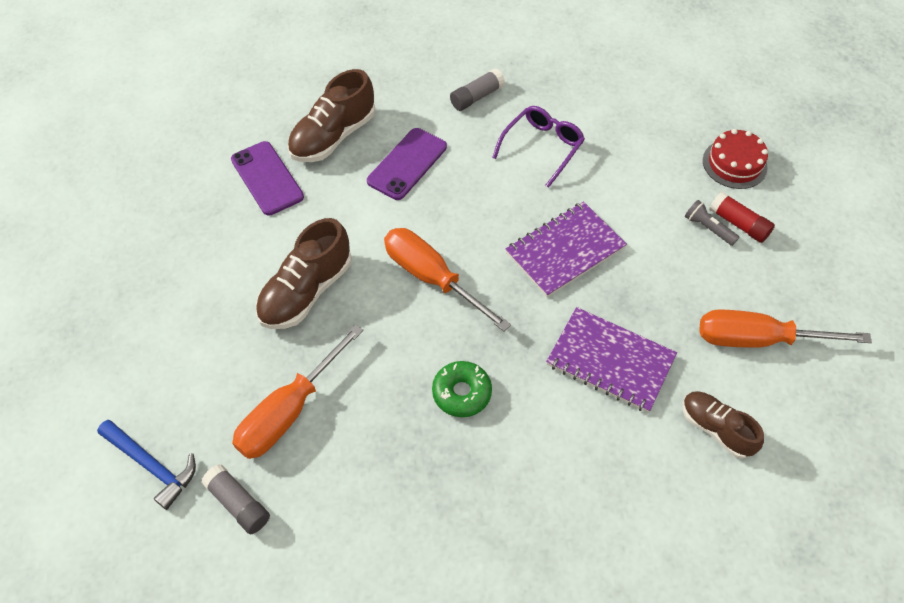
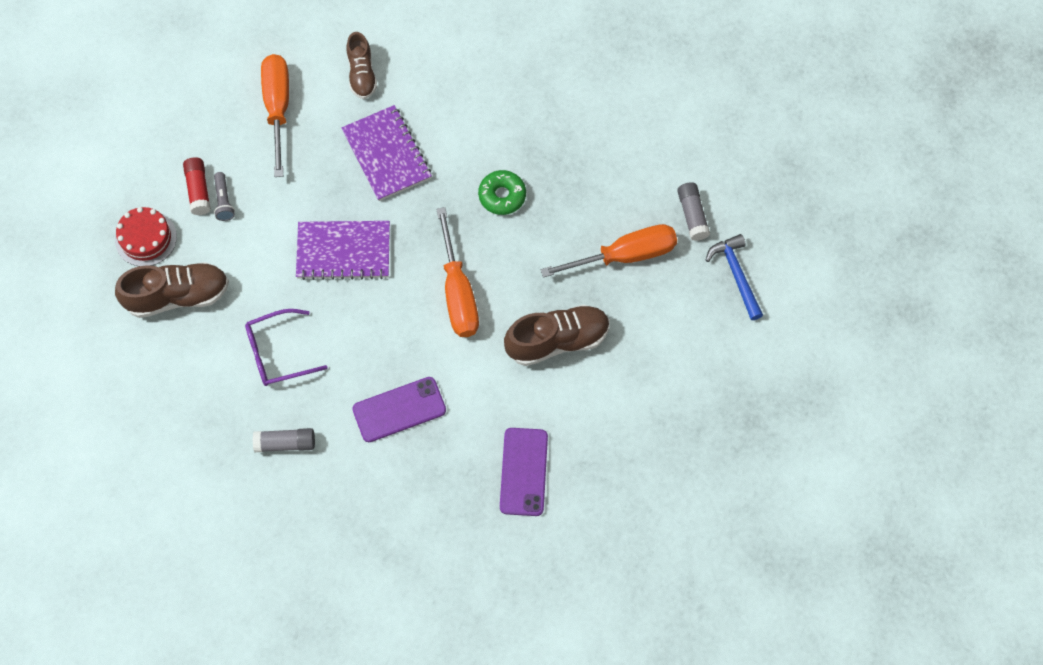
camera: 145 degrees left, 10 degrees up
brown shoe [288,69,375,162] -> brown shoe moved to [115,262,229,318]
orange screwdriver [699,309,872,348] -> orange screwdriver turned 135 degrees counterclockwise [261,54,289,177]

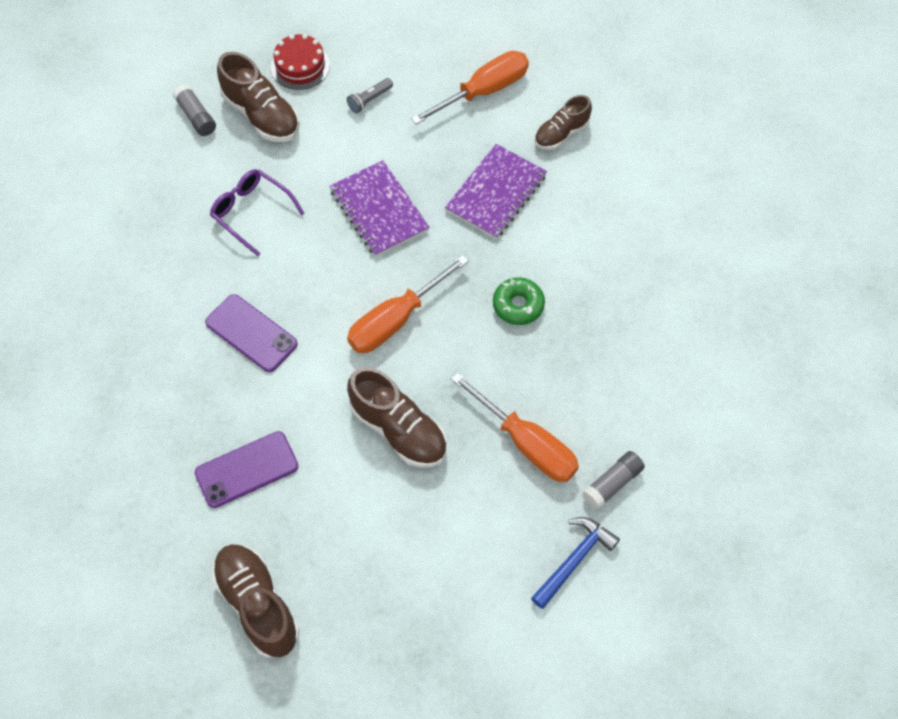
camera: 60 degrees right, 5 degrees down
red glue stick [183,157,211,215] -> none
grey glue stick [253,428,315,452] -> grey glue stick moved to [173,84,216,136]
none -> brown shoe [211,544,299,658]

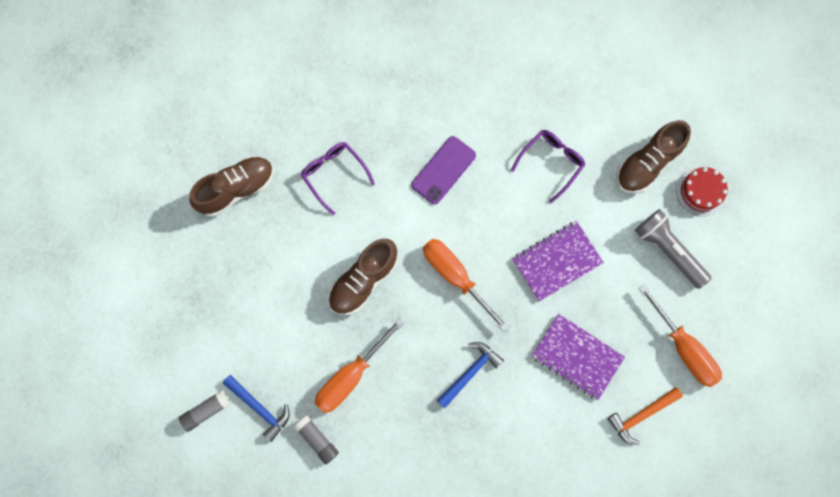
camera: 90 degrees right, 15 degrees up
grey glue stick [173,84,216,136] -> grey glue stick moved to [179,390,230,432]
purple phone [195,431,298,508] -> purple glasses [301,142,375,215]
grey flashlight [347,78,393,113] -> grey flashlight [635,209,712,289], size x2.02
green donut [493,277,545,325] -> blue hammer [437,342,504,408]
brown shoe [534,95,592,150] -> orange hammer [607,387,683,445]

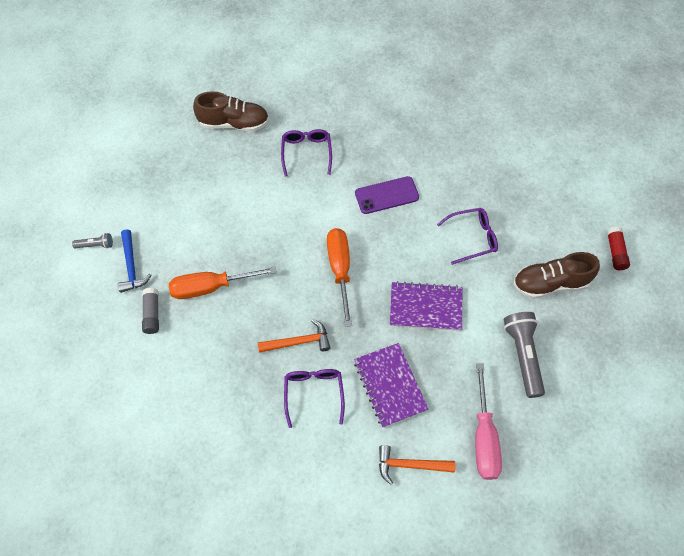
camera: 35 degrees right, 15 degrees down
grey glue stick [179,390,230,432] -> grey flashlight [72,233,113,248]
brown shoe [329,239,398,315] -> none
blue hammer [437,342,504,408] -> orange hammer [258,319,330,353]
orange screwdriver [638,284,722,387] -> pink screwdriver [475,363,502,480]
red cake [676,167,728,216] -> none
none -> purple glasses [284,369,345,428]
none -> red glue stick [607,227,630,270]

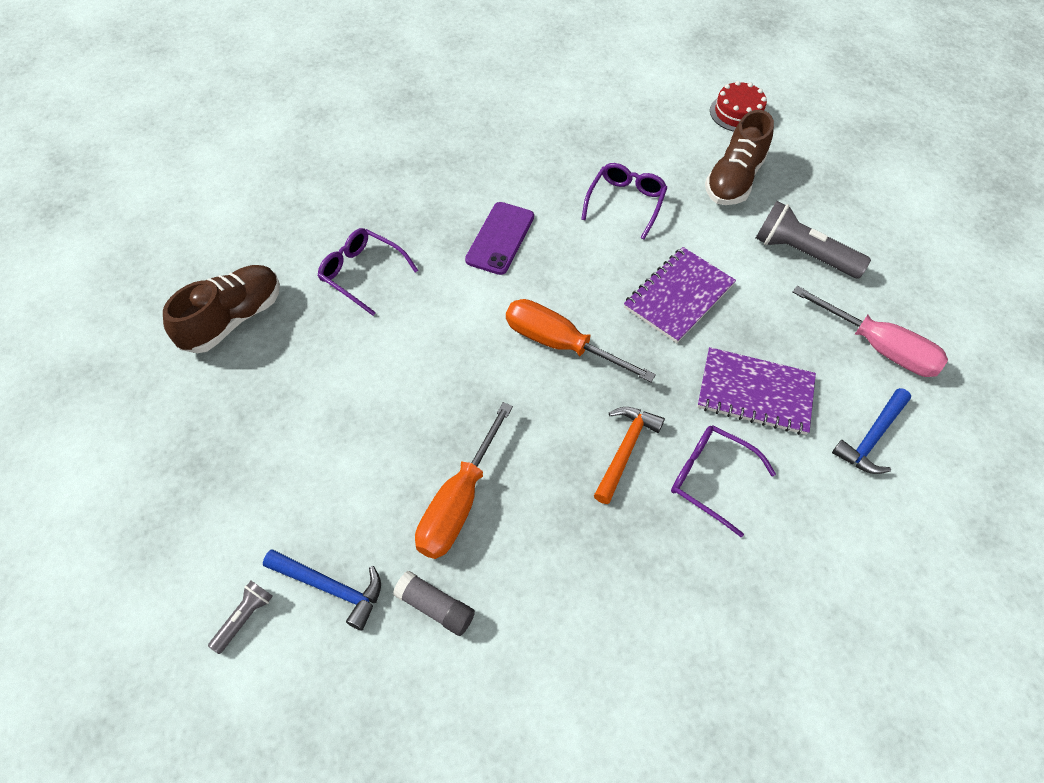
camera: 55 degrees left, 5 degrees down
orange hammer [379,445,456,485] -> blue hammer [832,388,911,474]
red glue stick [607,227,630,270] -> red cake [710,81,767,132]

